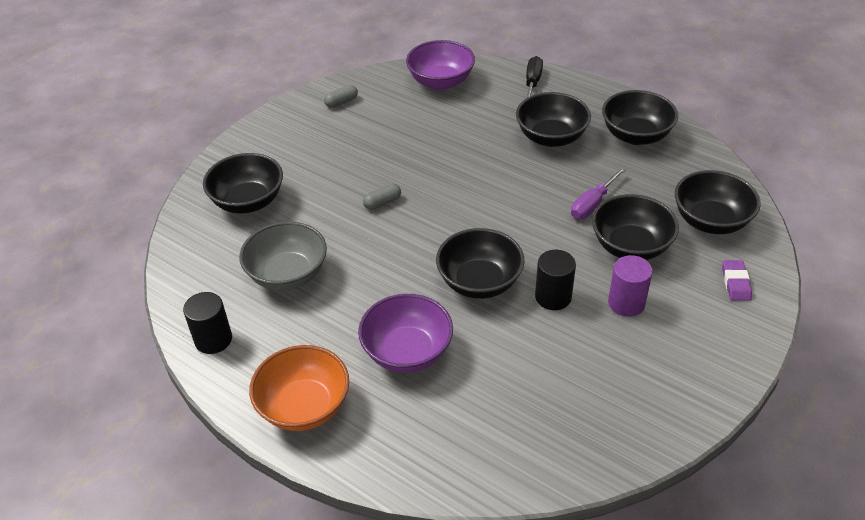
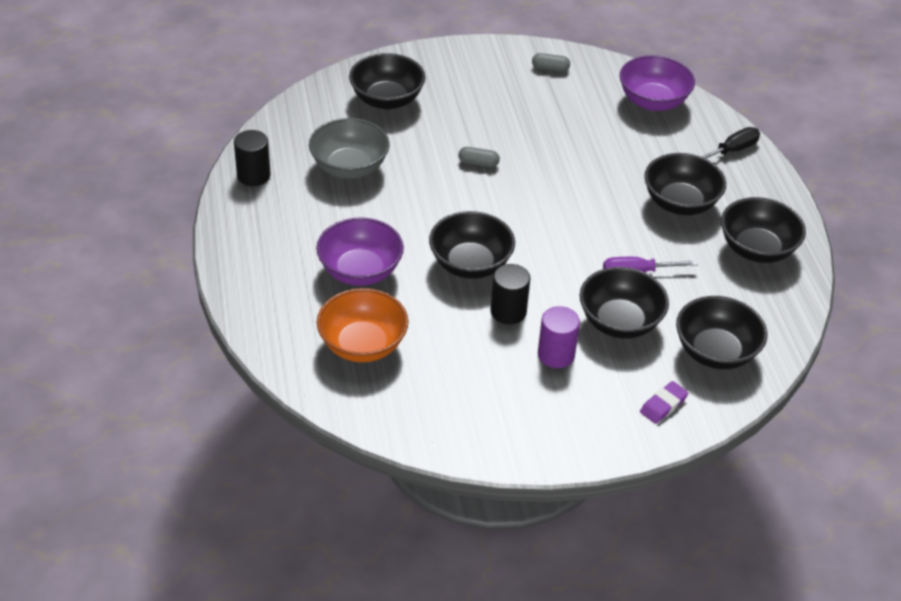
camera: 40 degrees right, 0 degrees up
orange bowl [249,345,349,431] -> orange bowl moved to [317,288,408,362]

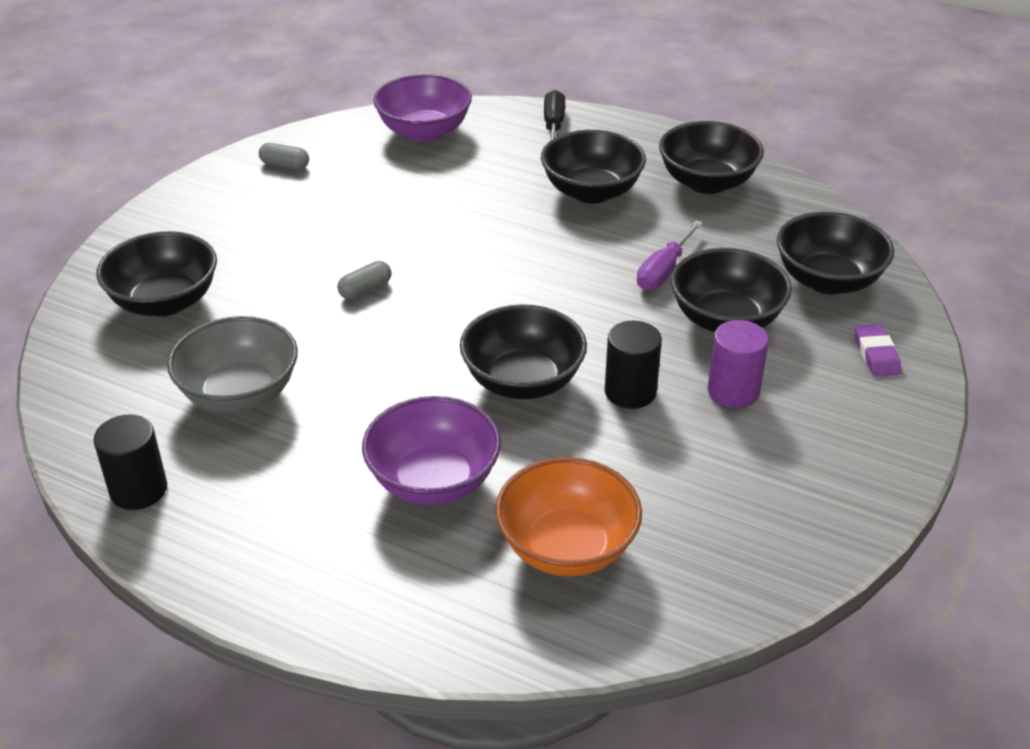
camera: 50 degrees left, 5 degrees down
grey capsule [532,53,570,72] -> grey capsule turned 60 degrees clockwise [259,143,309,169]

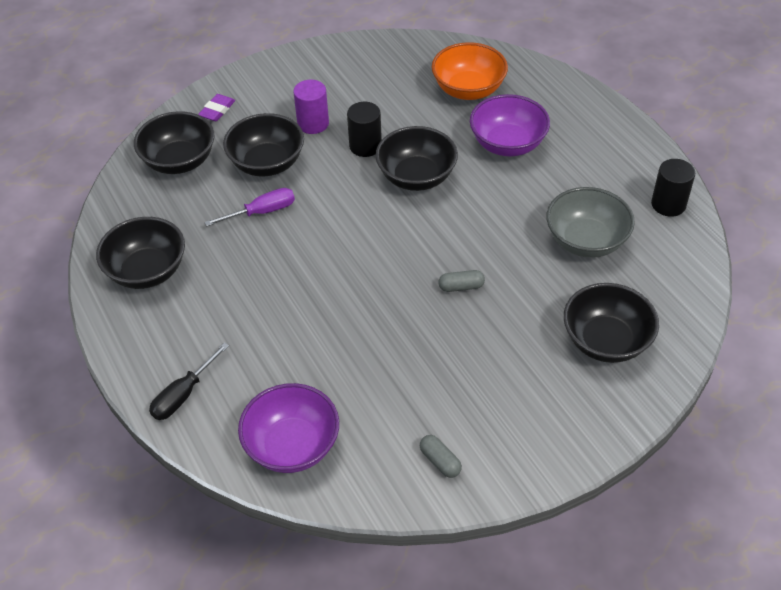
camera: 145 degrees left, 10 degrees up
black bowl [541,130,646,204] -> none

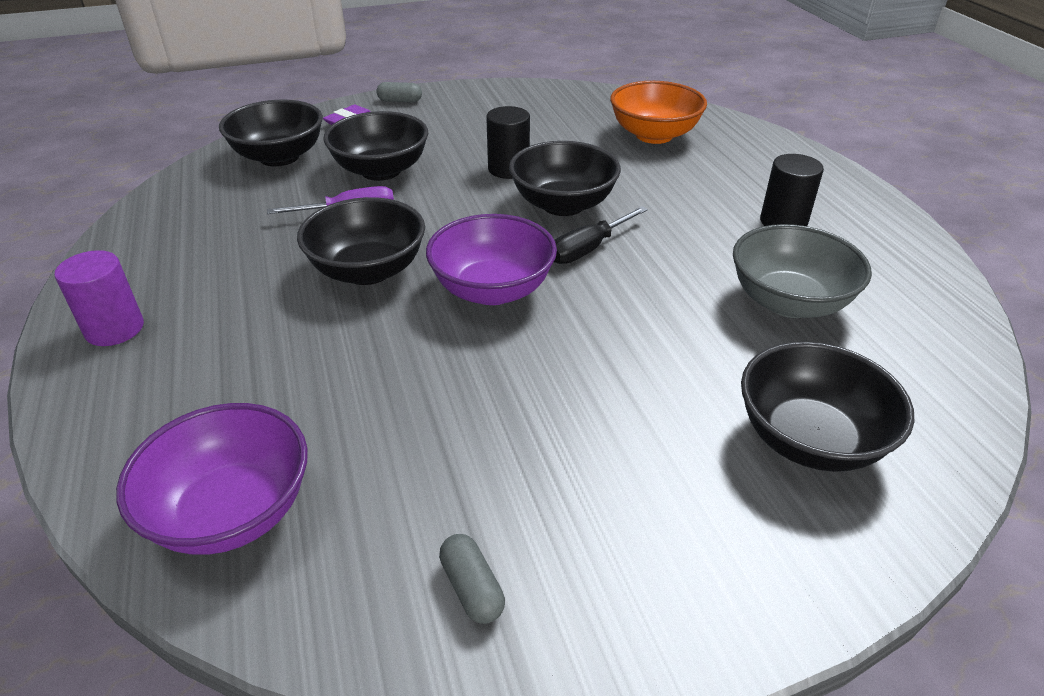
camera: 10 degrees right, 10 degrees down
black bowl [96,217,185,289] -> black bowl moved to [297,197,425,285]
black screwdriver [149,342,229,420] -> black screwdriver moved to [554,206,648,264]
purple cylinder [293,80,329,134] -> purple cylinder moved to [54,250,144,346]
grey capsule [438,270,485,292] -> grey capsule moved to [376,82,422,102]
purple bowl [470,94,550,156] -> purple bowl moved to [426,214,557,305]
black cylinder [651,159,695,217] -> black cylinder moved to [760,154,824,226]

